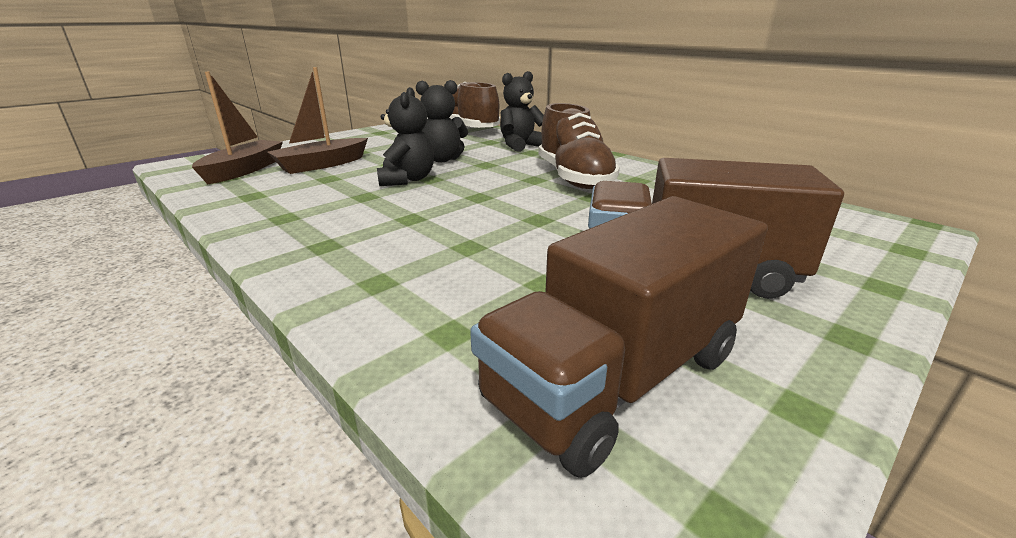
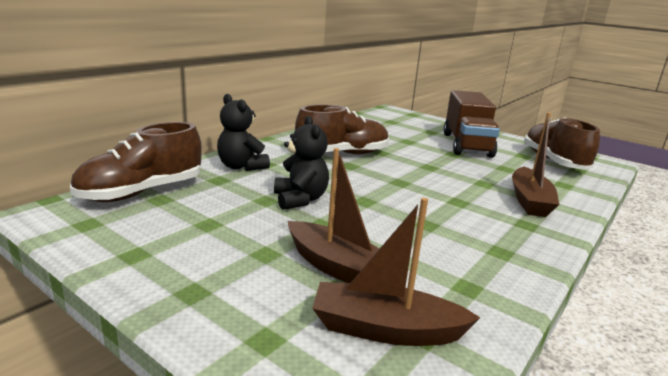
camera: 100 degrees left, 5 degrees down
black teddy bear [377,87,434,186] -> none
brown truck [470,196,768,478] -> brown shoe [524,117,600,170]
none -> brown boat [512,112,559,217]

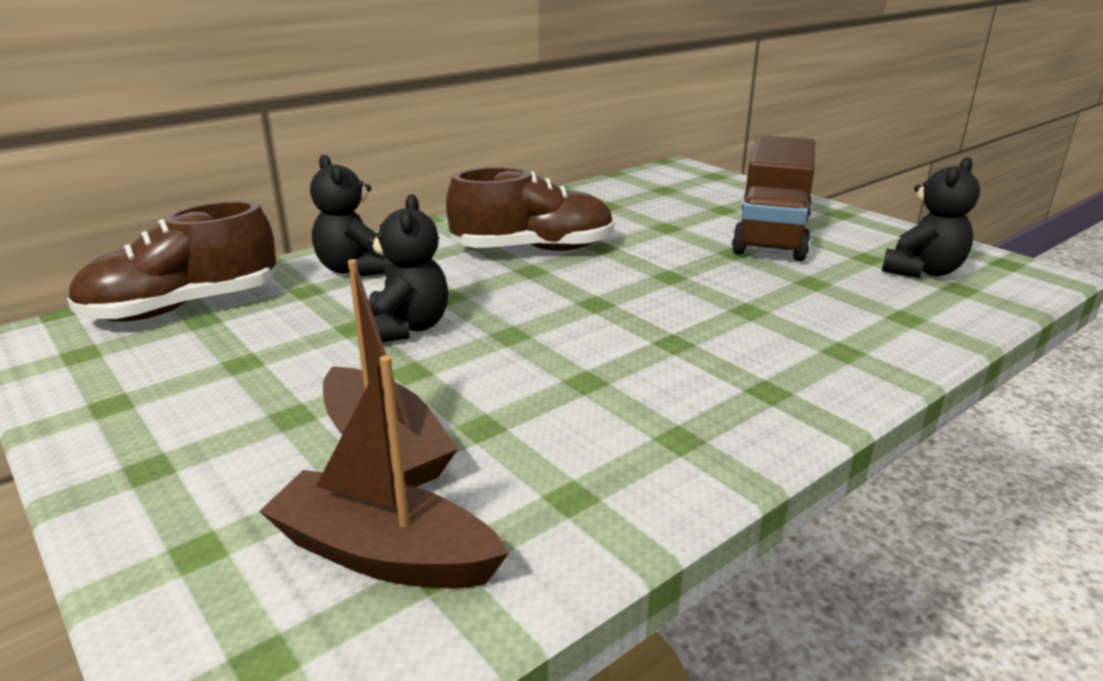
camera: 15 degrees right, 5 degrees up
brown boat [512,112,559,217] -> none
brown shoe [524,117,600,170] -> black teddy bear [882,157,980,278]

